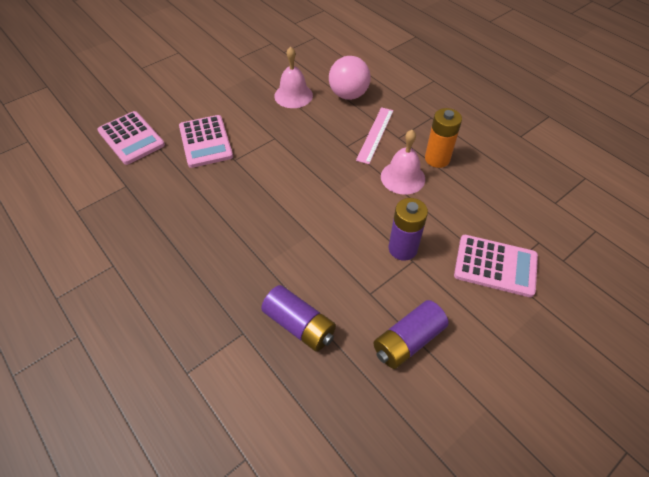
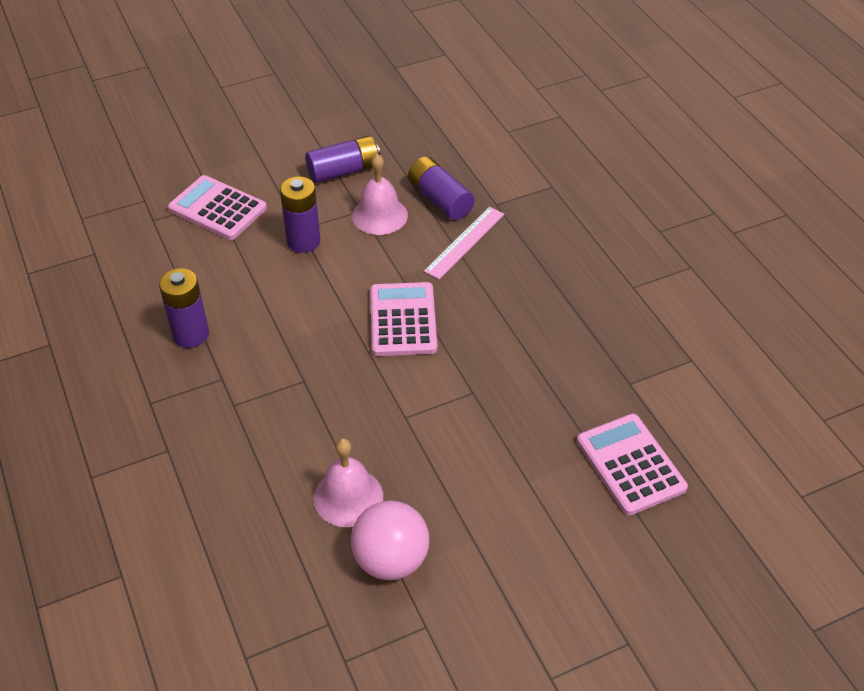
camera: 165 degrees left, 5 degrees down
pink calculator [179,115,233,168] -> pink calculator moved to [370,282,437,356]
pink ball [329,56,371,100] -> pink ball moved to [351,501,429,580]
pink ruler [356,107,394,164] -> pink ruler moved to [424,207,504,279]
pink bell [381,130,425,195] -> pink bell moved to [352,154,408,235]
orange battery [425,108,462,168] -> purple battery [159,268,209,348]

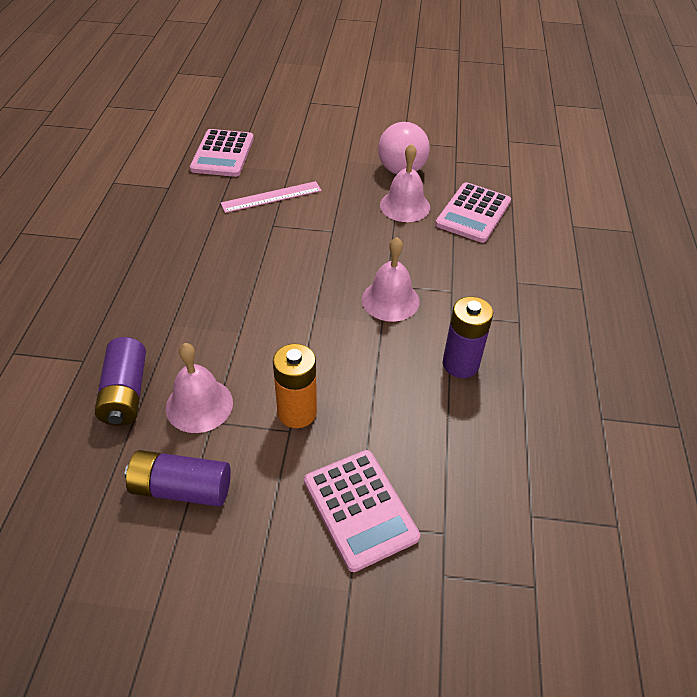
camera: 150 degrees left, 0 degrees up
purple battery [280,177,321,253] -> orange battery [273,344,317,428]
pink calculator [370,282,437,356] -> pink calculator moved to [435,182,511,243]
pink ruler [424,207,504,279] -> pink ruler moved to [221,181,322,213]
none -> pink bell [362,237,419,322]

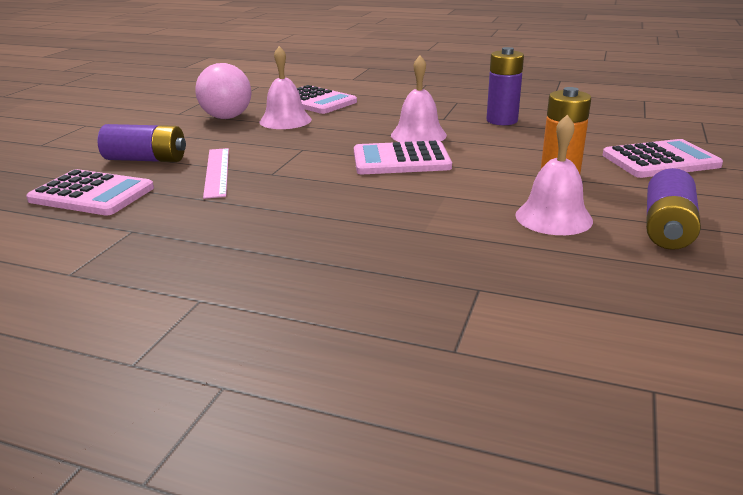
camera: 75 degrees left, 20 degrees down
purple battery [95,337,146,426] -> purple battery moved to [97,124,186,162]
none -> pink calculator [354,141,452,174]

